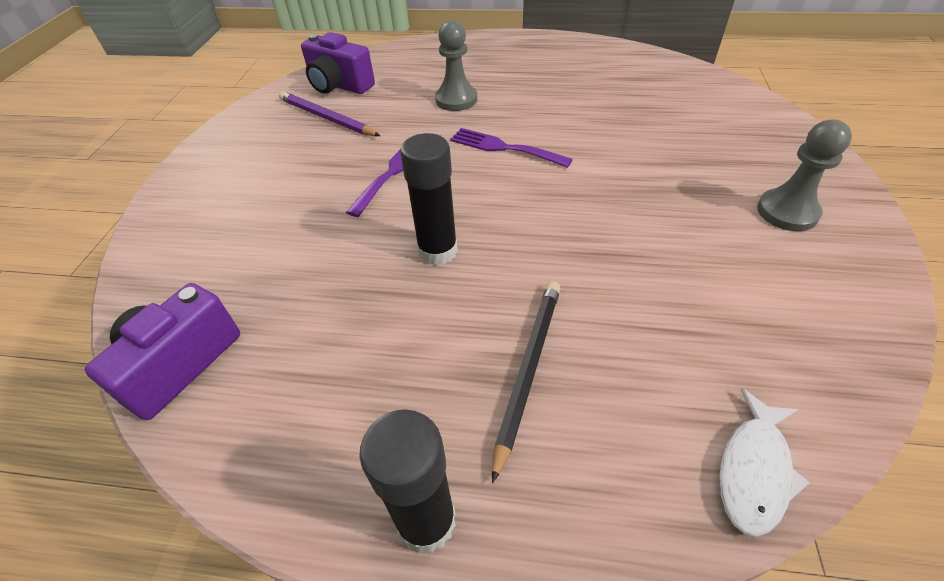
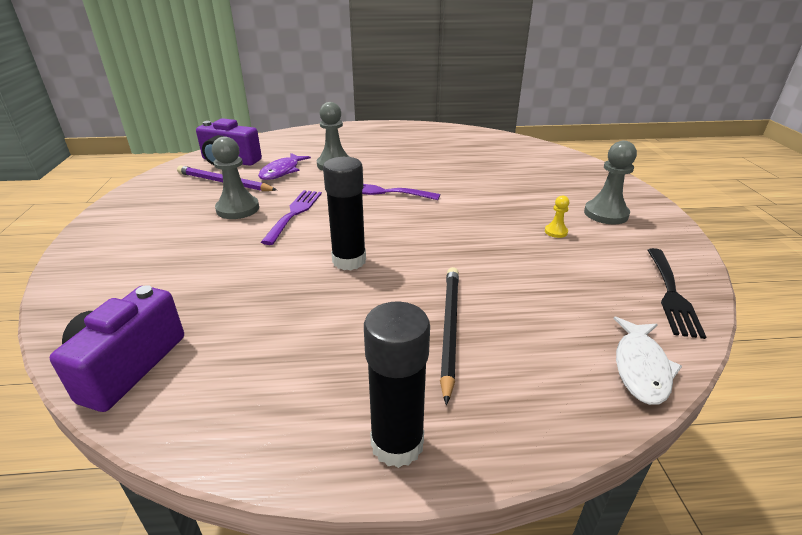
camera: 15 degrees left, 15 degrees down
none -> grey pawn [212,136,259,219]
none -> purple fish [258,153,311,180]
none -> yellow pawn [545,196,569,238]
none -> black fork [648,248,706,339]

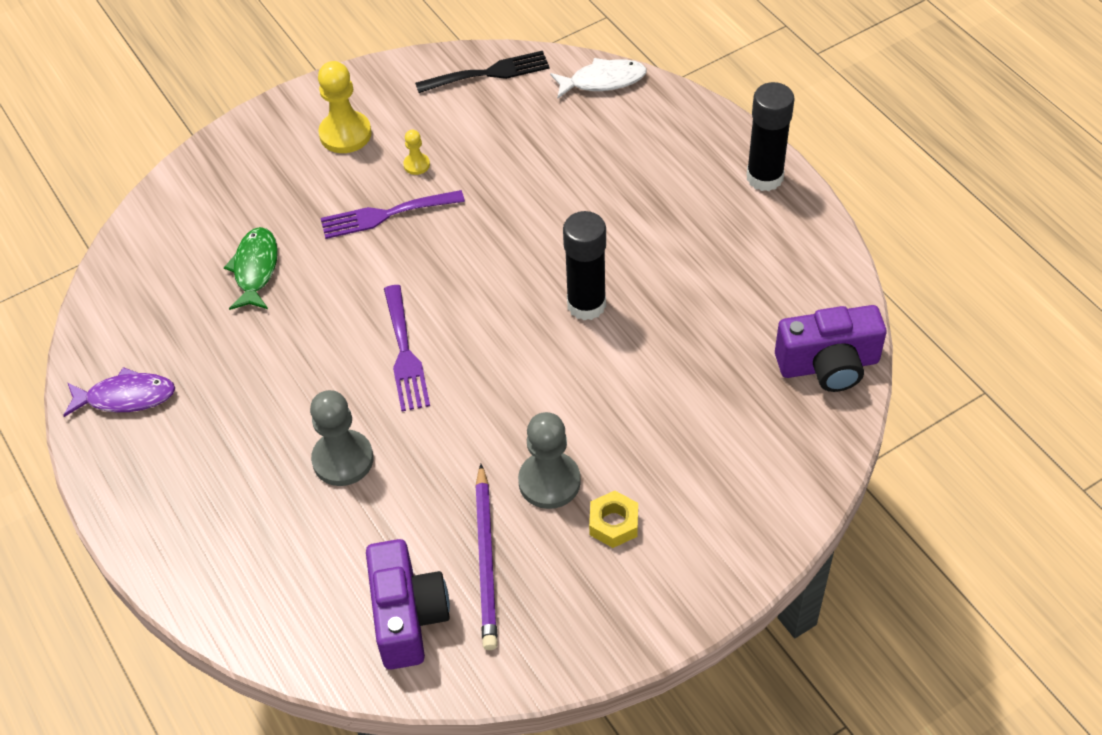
camera: 115 degrees left, 20 degrees up
purple fish [258,153,311,180] -> purple fish moved to [63,367,175,417]
purple fork [261,190,322,245] -> purple fork moved to [321,190,465,239]
black pencil [440,267,459,405] -> none
grey pawn [584,141,637,224] -> yellow pawn [318,61,372,153]
none -> green fish [224,227,278,310]
none -> yellow nut [589,491,638,548]

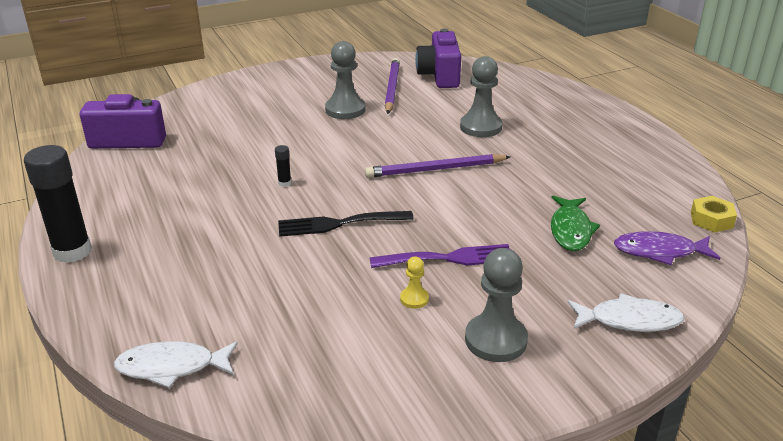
camera: 175 degrees left, 20 degrees down
purple fish [63,367,175,417] -> purple fish moved to [614,231,720,265]
yellow pawn [318,61,372,153] -> grey pawn [465,248,528,362]
purple fork [384,285,430,411] -> purple pencil [365,154,510,178]
black fork [415,51,550,93] -> black fork moved to [278,211,414,237]
black glue stick [563,211,606,320] -> black glue stick [275,145,291,187], size x0.41
yellow nut [589,491,638,548] -> yellow nut moved to [691,196,737,233]
none -> white fish [568,293,684,332]

